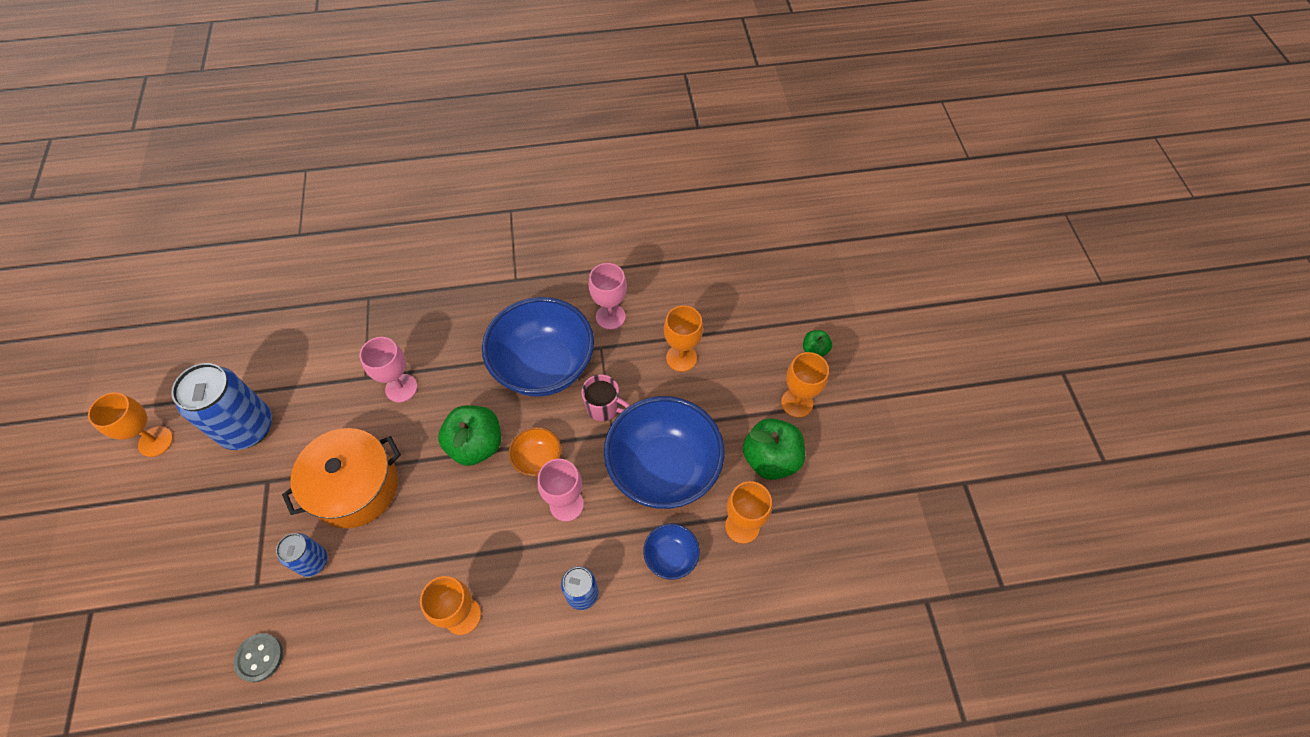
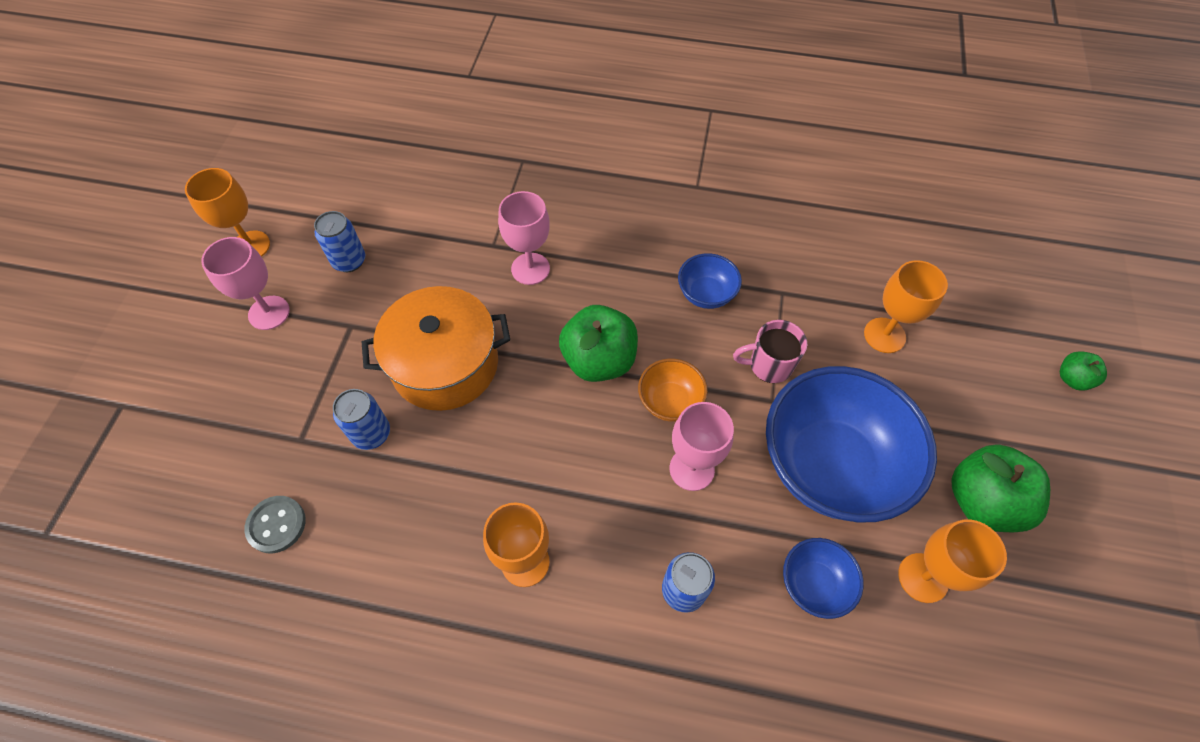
camera: 20 degrees right, 0 degrees up
blue can [171,363,272,450] -> blue can [314,211,365,272], size x0.53
blue bowl [482,297,594,397] -> blue bowl [678,253,742,309], size x0.45
pink mug [581,374,630,421] -> pink mug turned 135 degrees clockwise [733,320,807,383]
pink goblet [589,263,627,330] -> pink goblet moved to [201,237,290,330]
orange goblet [781,352,829,418] -> none

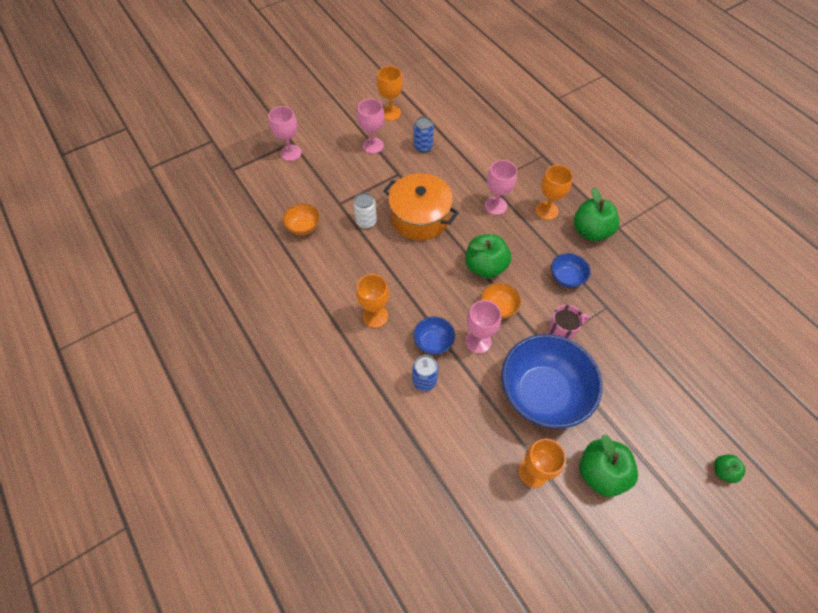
camera: 45 degrees right, 0 degrees up
grey button [244,496,305,553] -> orange bowl [283,203,320,235]
blue can [333,389,390,450] -> white can [353,192,377,229]
pink mug [733,320,807,383] -> pink mug turned 120 degrees clockwise [548,305,590,340]
blue bowl [783,538,864,619] -> blue bowl moved to [413,316,455,355]
orange goblet [864,260,948,353] -> orange goblet moved to [535,165,573,220]
none -> pink goblet [269,106,302,161]
none -> green apple [574,187,620,241]

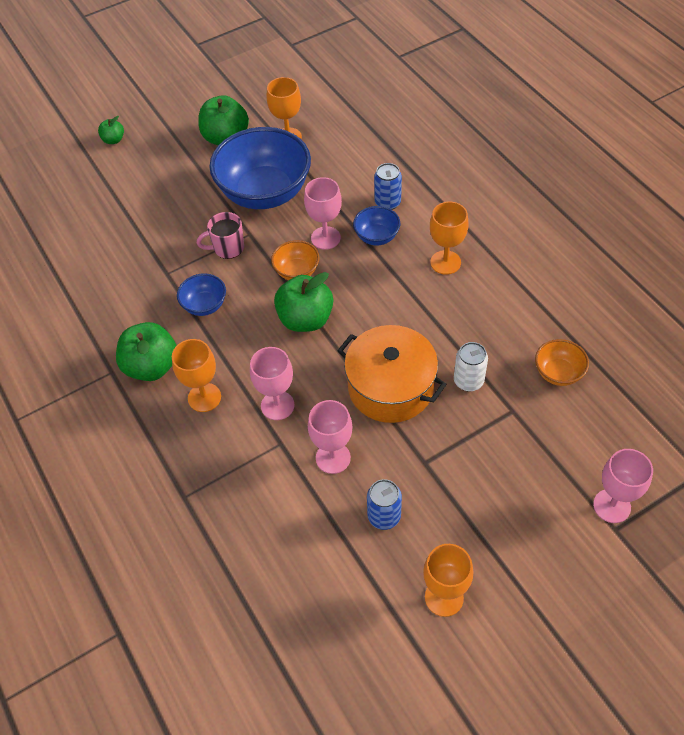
camera: 175 degrees left, 5 degrees down
pink goblet [357,99,384,154] -> pink goblet moved to [308,400,353,474]

